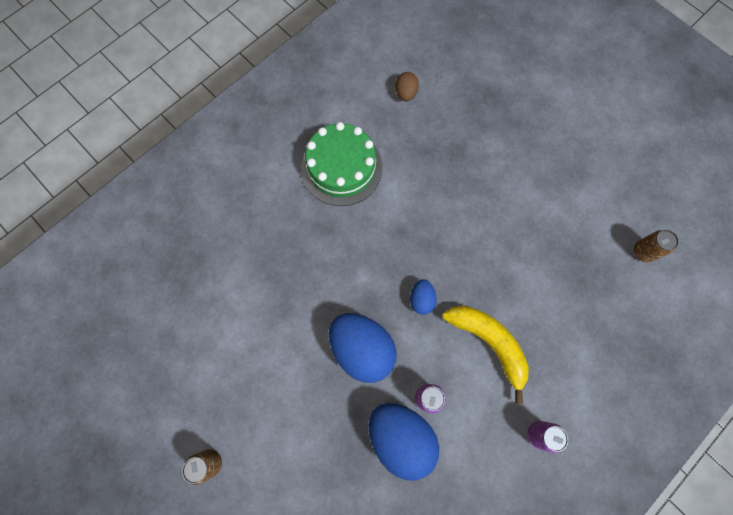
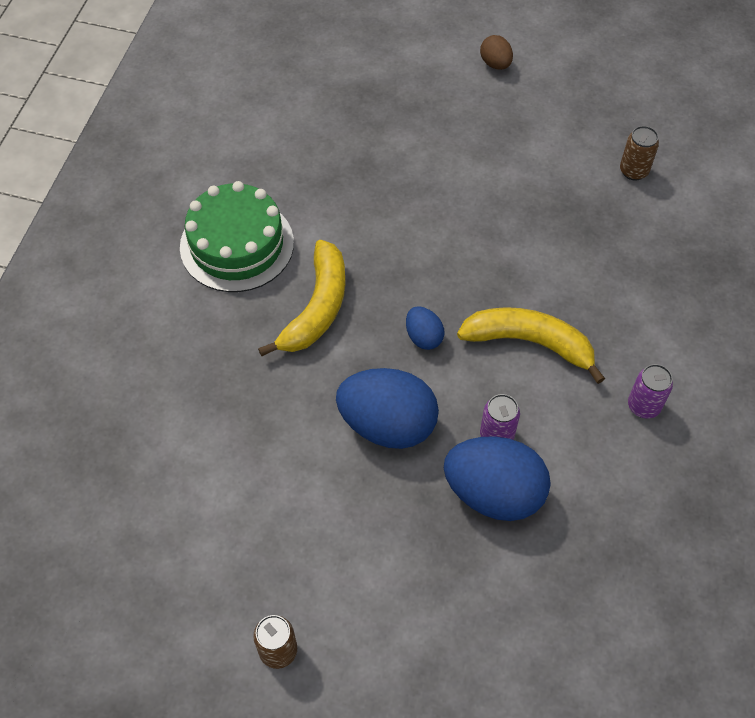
camera: 30 degrees left, 15 degrees down
brown egg [395,72,419,102] -> brown egg moved to [480,35,513,70]
none -> yellow banana [258,240,346,357]

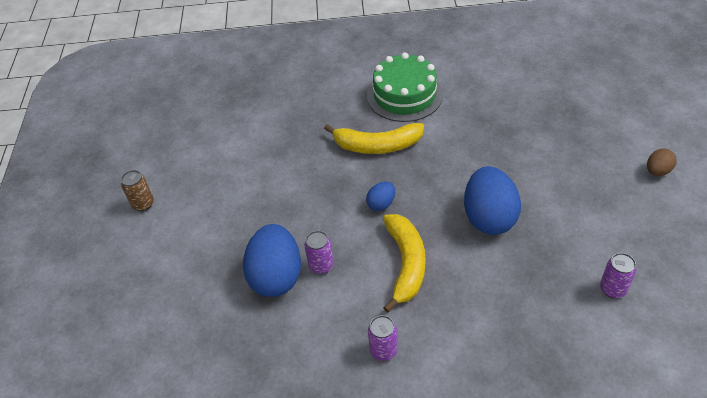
camera: 75 degrees right, 10 degrees down
blue egg [336,368,439,449] -> blue egg moved to [464,166,521,235]
brown can [620,126,659,180] -> purple can [600,253,637,298]

